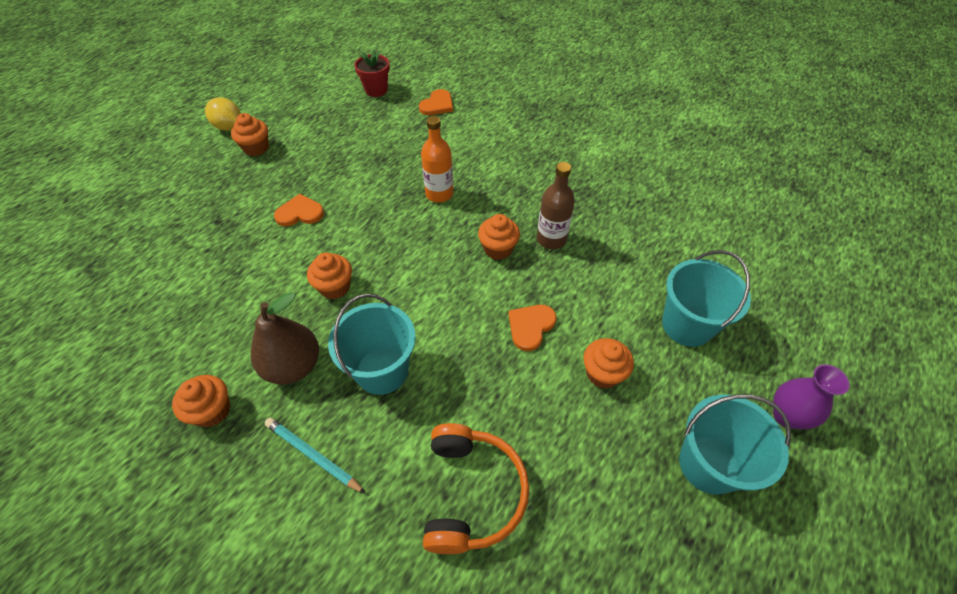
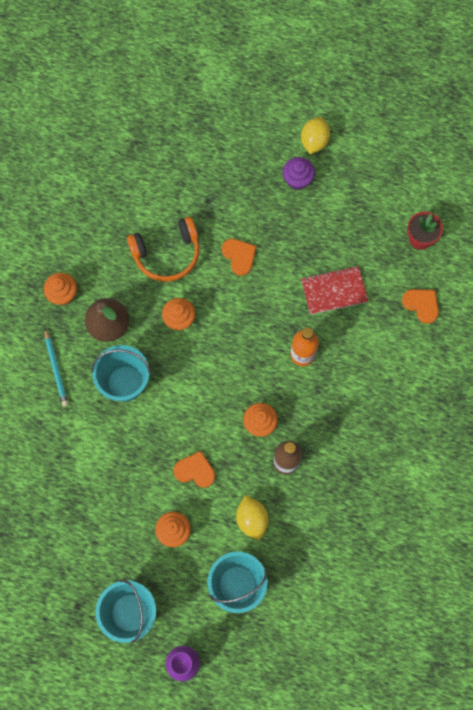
camera: 70 degrees right, 20 degrees up
orange cupcake [231,113,269,156] -> purple cupcake [283,157,315,190]
turquoise pencil [265,418,366,494] -> turquoise pencil turned 150 degrees clockwise [45,328,68,406]
orange heart [419,89,453,115] -> orange heart turned 150 degrees counterclockwise [402,289,439,324]
orange headphones [423,423,529,554] -> orange headphones moved to [127,217,200,282]
none -> yellow lemon [236,495,269,540]
none -> red notebook [301,266,368,315]

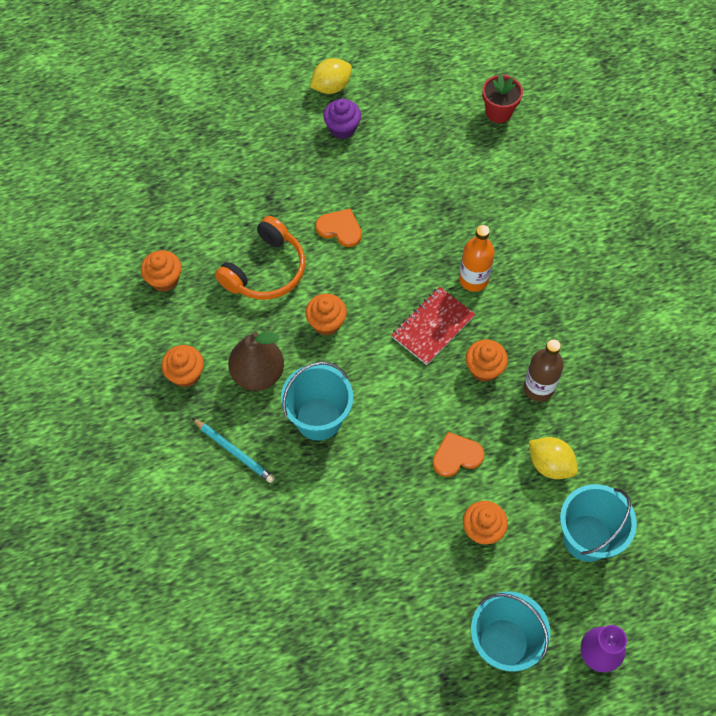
camera: 35 degrees left, 10 degrees down
yellow lemon [301,117,330,154] -> yellow lemon turned 75 degrees clockwise [310,58,352,94]
red notebook [301,266,368,315] -> red notebook moved to [391,287,475,365]
orange heart [402,289,439,324] -> none
none -> orange cupcake [141,250,182,292]

